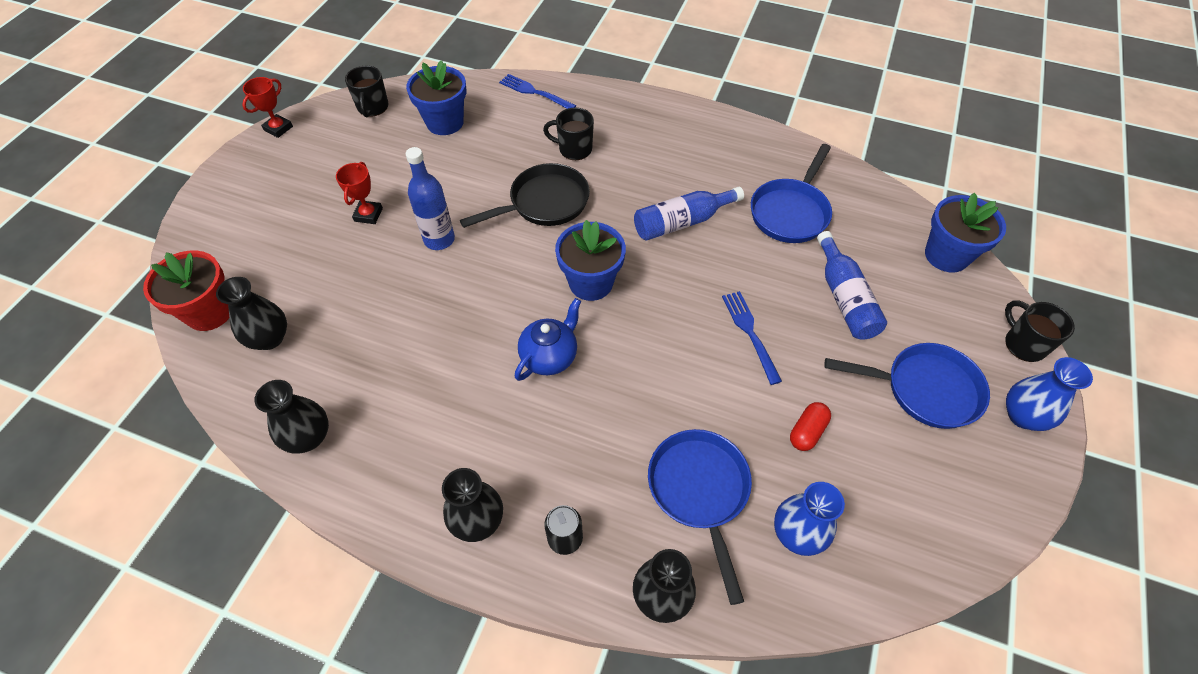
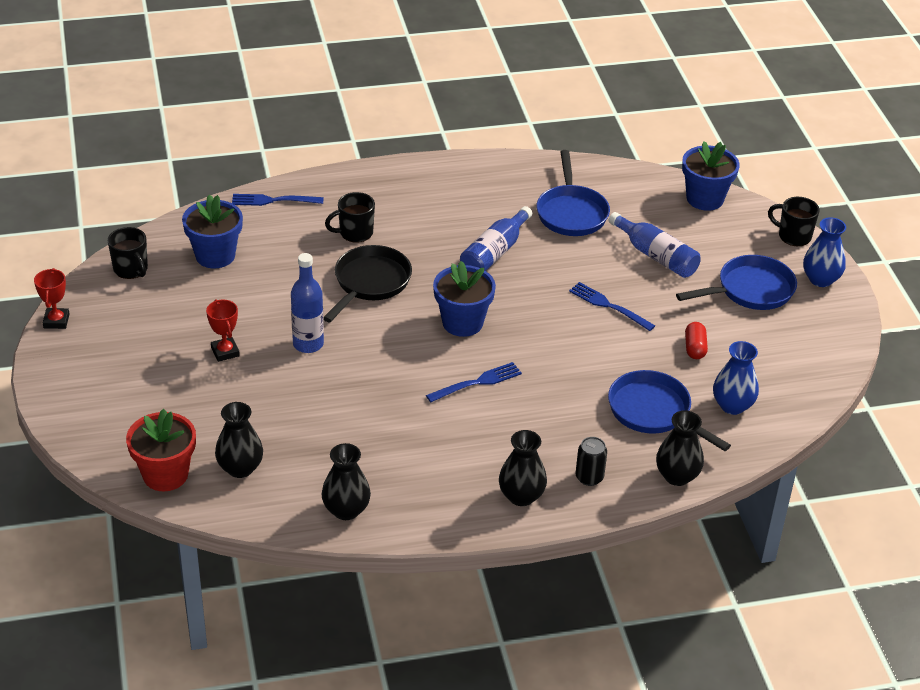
camera: 35 degrees left, 15 degrees down
blue teapot [515,298,581,381] -> blue fork [426,362,522,402]

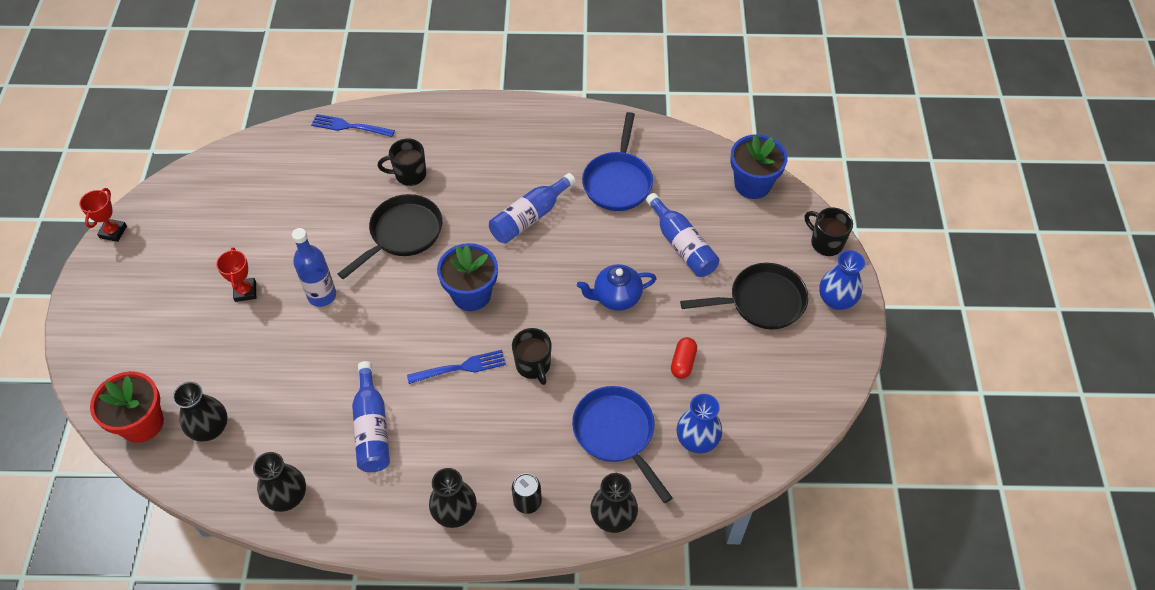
camera: 15 degrees right, 15 degrees up
black mug [108,227,148,279] -> black mug moved to [512,328,551,385]
blue flower pot [182,194,243,268] -> none
blue fork [569,282,655,331] -> blue teapot [577,264,657,311]
blue pan [676,255,797,310] -> black pan [680,263,808,329]
none -> blue bottle [352,361,390,472]

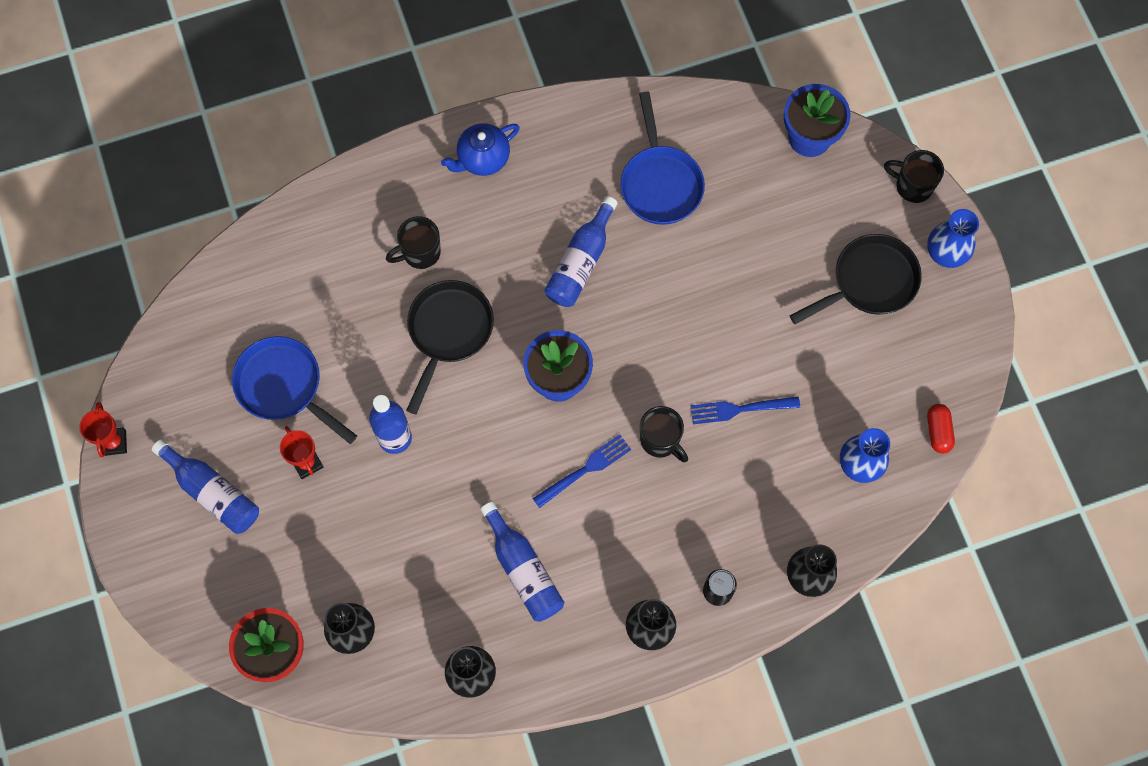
camera: 20 degrees left, 15 degrees up
blue fork [311,114,395,137] -> blue fork moved to [690,397,800,424]
blue pan [572,386,672,503] -> blue pan moved to [232,336,357,444]
blue teapot [577,264,657,311] -> blue teapot moved to [441,123,520,176]
blue bottle [646,193,719,277] -> blue bottle moved to [152,439,259,534]
red capsule [671,337,697,379] -> red capsule moved to [927,404,955,454]

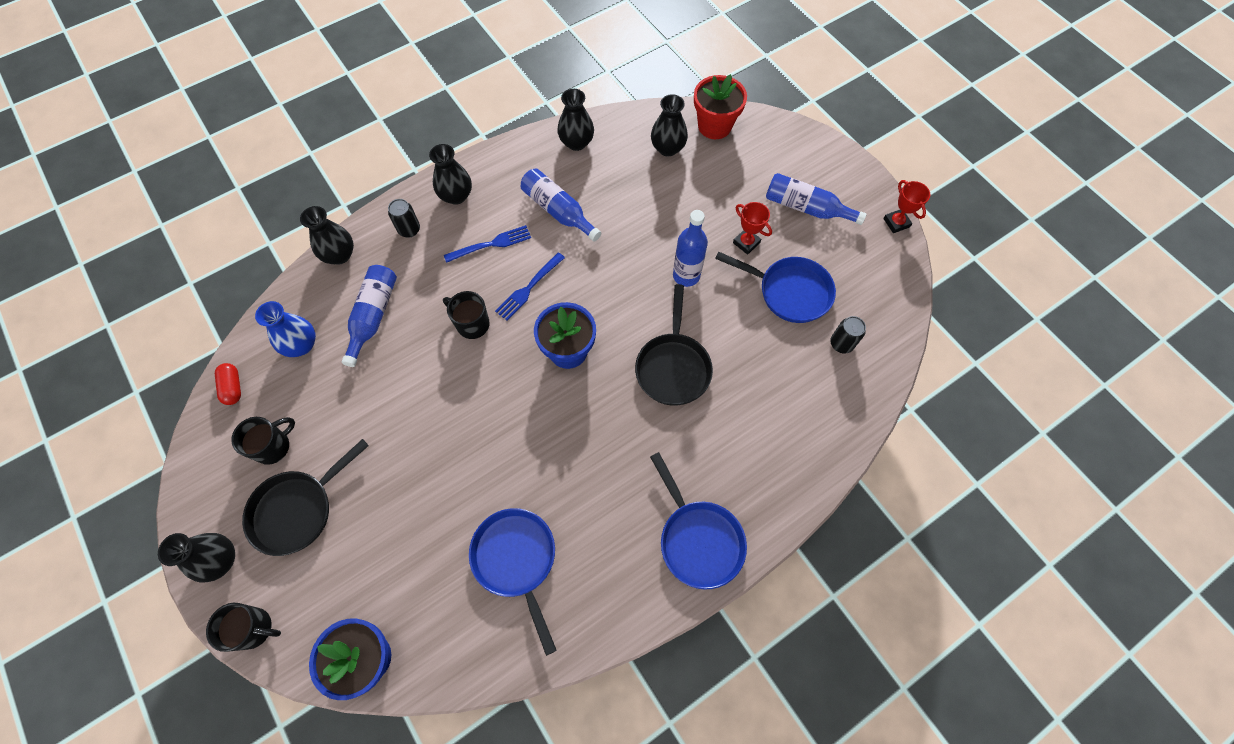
camera: 165 degrees right, 5 degrees down
black mug [386,216,441,269] -> black mug moved to [231,417,295,465]
blue teapot [441,123,520,176] -> blue pan [650,452,747,589]
blue bottle [545,196,618,307] -> blue bottle moved to [342,265,397,367]
blue fork [690,397,800,424] -> blue fork moved to [444,225,531,263]
blue vase [927,209,979,268] -> black vase [158,533,235,582]
none -> black can [830,316,866,353]

